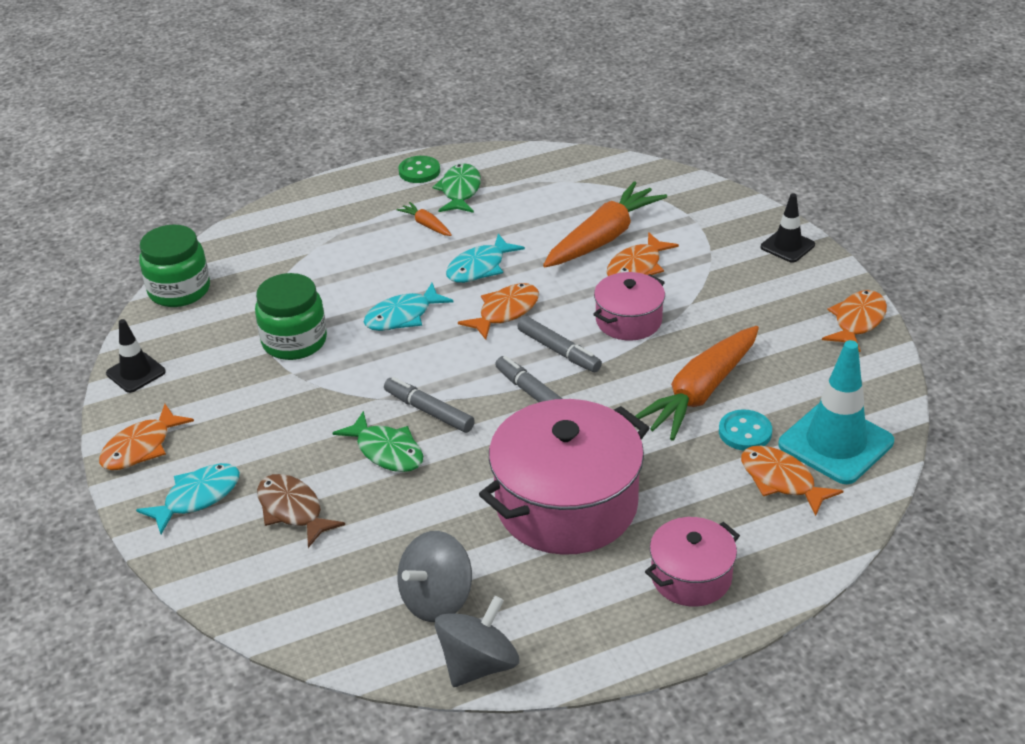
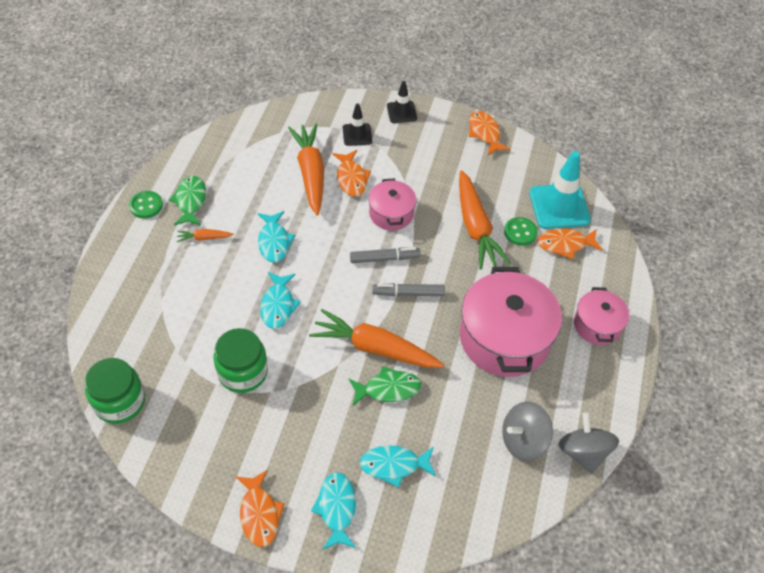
camera: 55 degrees left, 15 degrees up
black traffic cone [106,319,166,393] -> black traffic cone moved to [343,104,372,146]
brown fish [257,474,345,548] -> turquoise fish [360,445,436,488]
grey marker [384,377,475,433] -> orange carrot [309,309,444,368]
grey spinning top [398,531,472,622] -> grey spinning top turned 75 degrees clockwise [502,402,553,461]
green fish [432,163,481,213] -> green fish turned 45 degrees clockwise [169,176,206,225]
orange fish [458,283,539,340] -> none
turquoise button [719,409,772,451] -> green button [504,217,537,246]

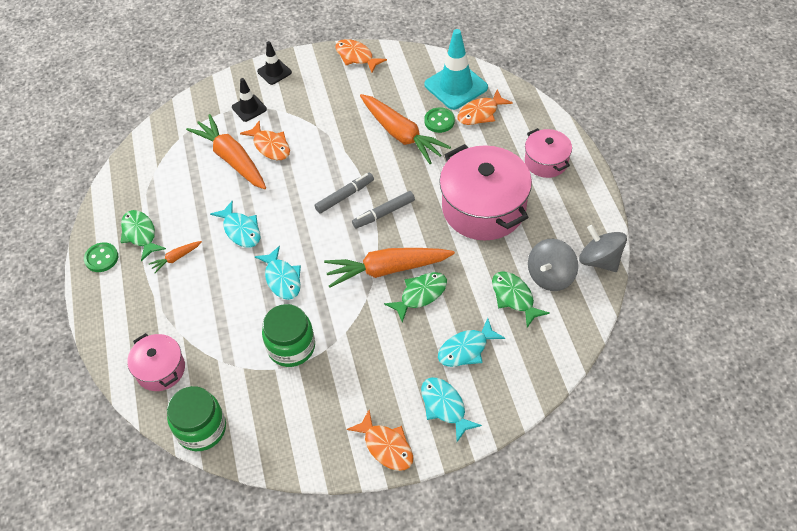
camera: 25 degrees left, 0 degrees up
pink pot [368,178,416,230] -> pink pot moved to [127,333,185,391]
none -> green fish [492,271,550,327]

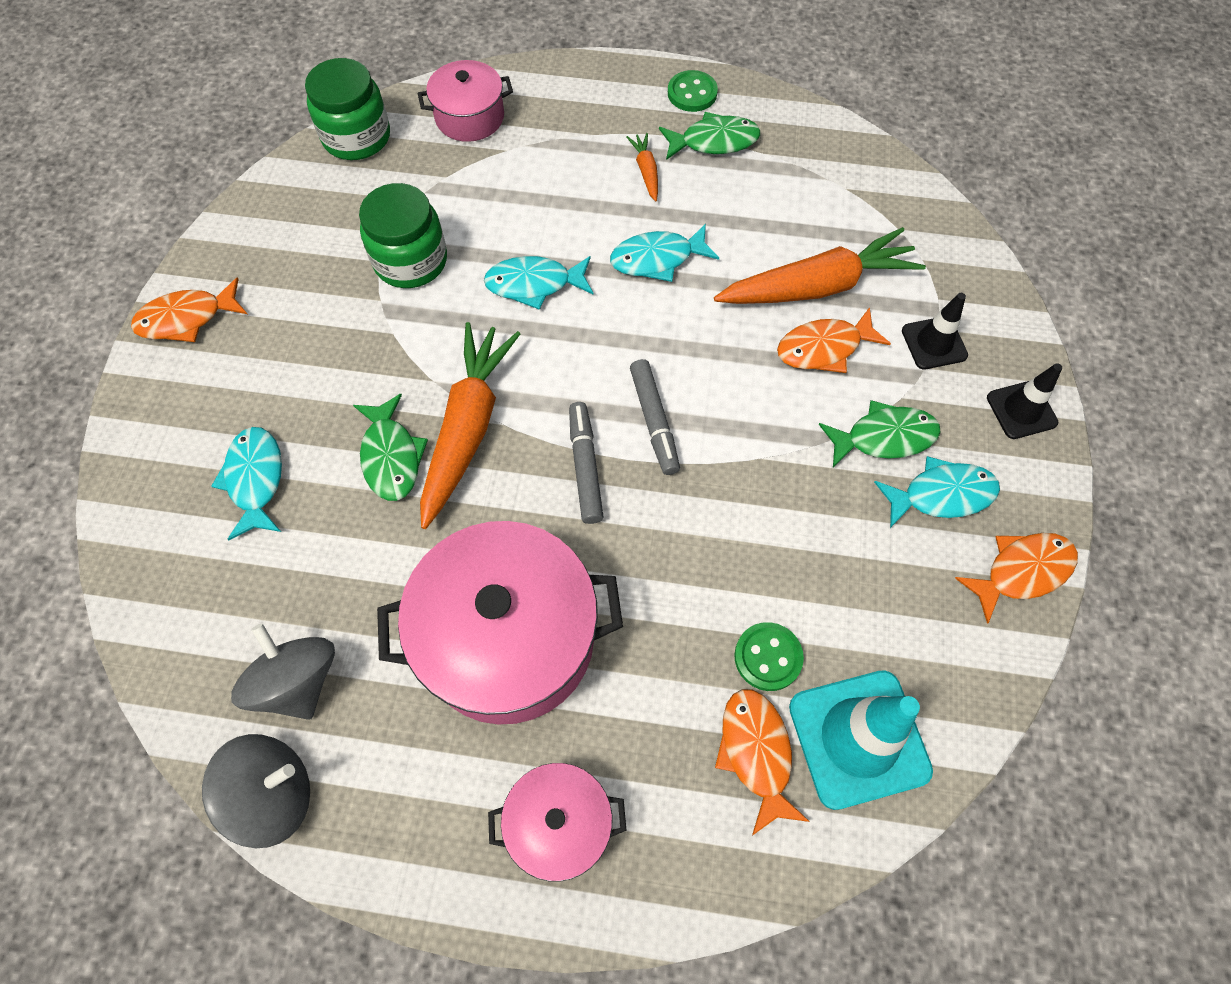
camera: 110 degrees right, 10 degrees up
orange carrot [360,94,451,164] -> none
turquoise fish [421,377,482,442] -> turquoise fish moved to [874,456,1000,528]
green fish [492,271,550,327] -> green fish moved to [819,400,941,467]

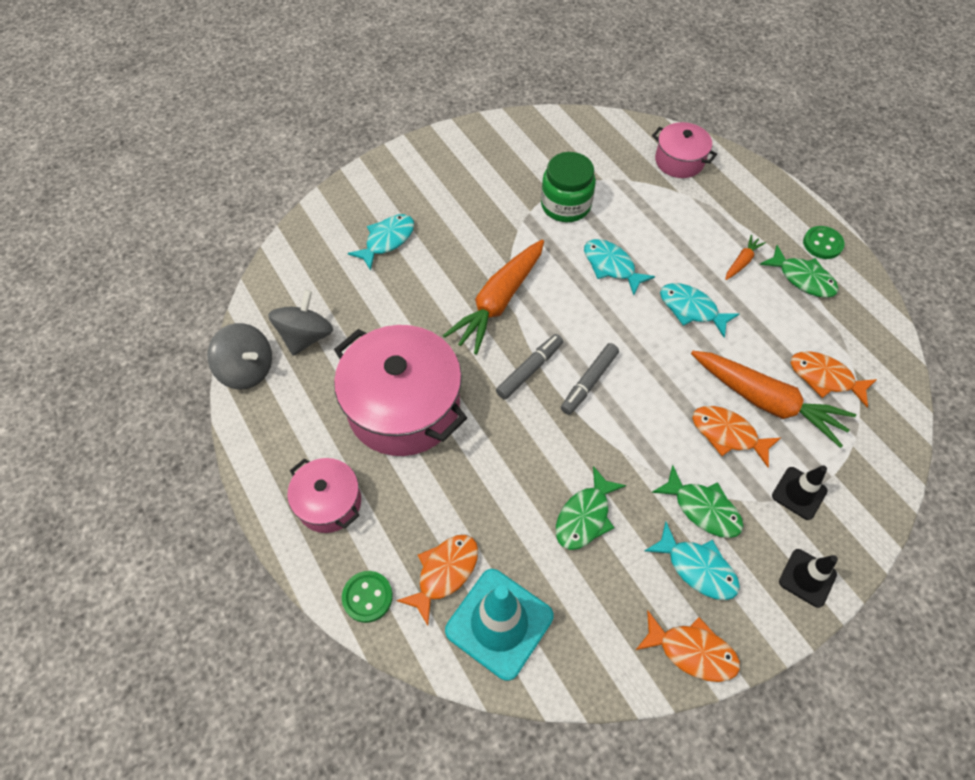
camera: 50 degrees right, 5 degrees down
orange fish [131,278,247,342] -> orange fish moved to [791,351,877,407]
green jar [305,58,390,160] -> none
green fish [353,394,428,501] -> green fish moved to [556,466,626,550]
orange carrot [420,322,520,529] -> orange carrot turned 150 degrees clockwise [443,239,544,355]
green button [734,622,804,691] -> green button moved to [342,571,393,623]

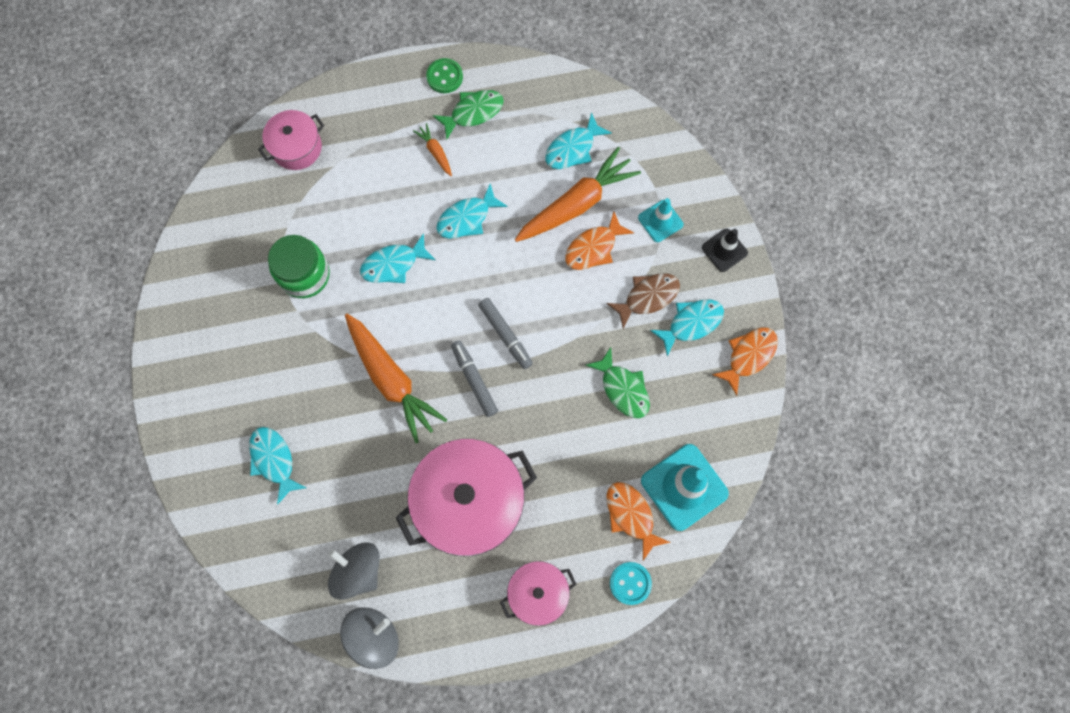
camera: 70 degrees left, 15 degrees up
green button [342,571,393,623] -> turquoise button [610,562,652,605]
green fish [652,465,744,538] -> brown fish [606,273,680,329]
black traffic cone [772,465,828,520] -> turquoise traffic cone [638,198,683,242]
orange fish [791,351,877,407] -> turquoise fish [545,112,612,169]

